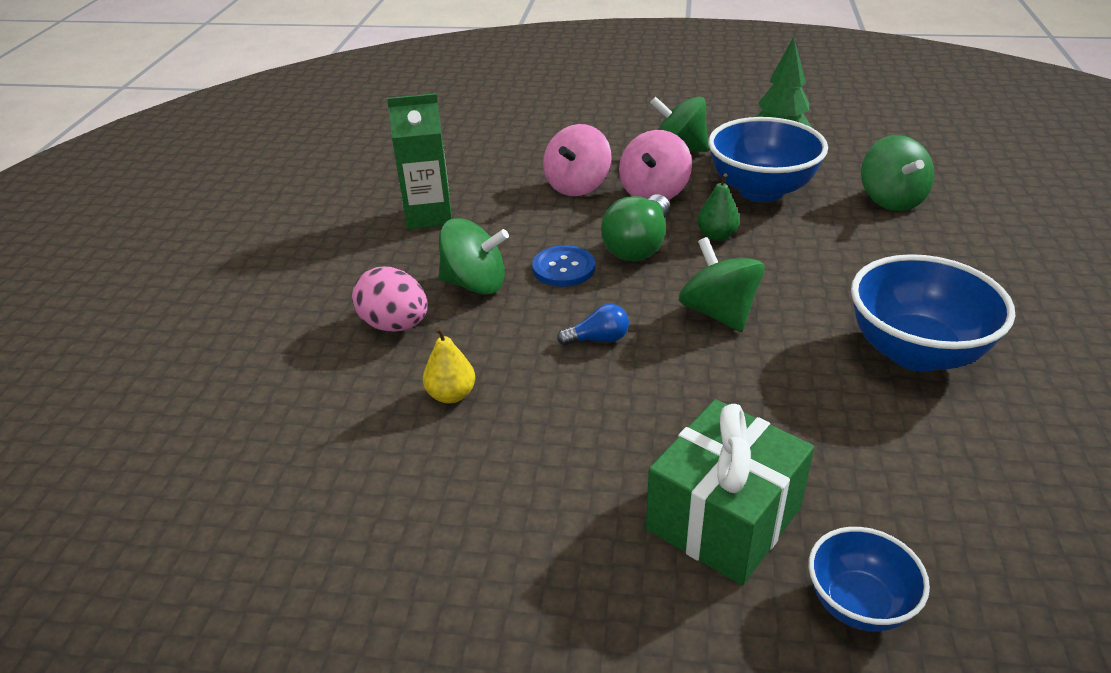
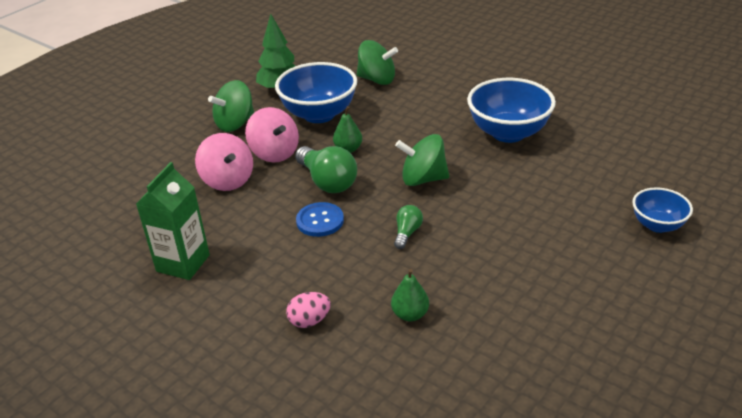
camera: 60 degrees left, 0 degrees up
pink egg [352,267,427,332] -> pink egg [286,292,331,328], size x0.66
yellow pear [423,327,475,403] -> green pear [391,269,429,322]
green spinning top [439,218,509,295] -> none
blue light bulb [557,304,629,346] -> green light bulb [394,205,423,249]
green gift [646,399,814,585] -> none

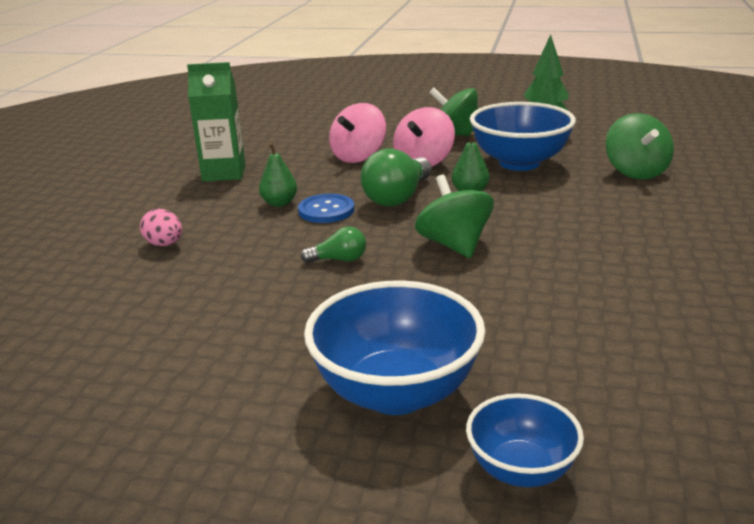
camera: 65 degrees right, 10 degrees down
green pear [391,269,429,322] -> green pear moved to [259,143,297,207]
blue bowl [467,78,556,143] -> blue bowl moved to [304,280,485,415]

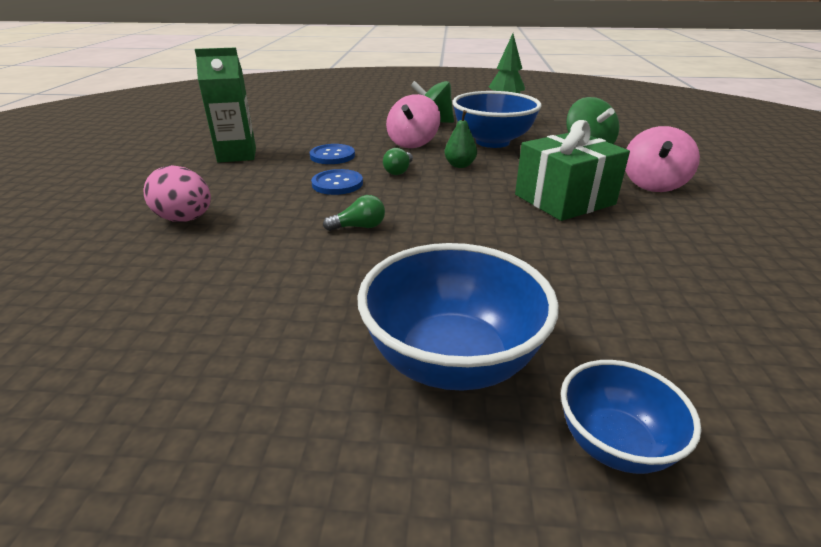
camera: 10 degrees left, 5 degrees up
pink egg [140,209,182,246] -> pink egg [143,165,211,222], size x1.51
green pear [259,143,297,207] -> none
pink spinning top [329,103,386,163] -> pink spinning top moved to [625,126,700,192]
green light bulb [361,148,432,207] -> green light bulb [383,148,413,175], size x0.53
green spinning top [415,175,494,258] -> none
none -> blue button [310,144,355,164]
none -> green gift [515,120,630,221]

